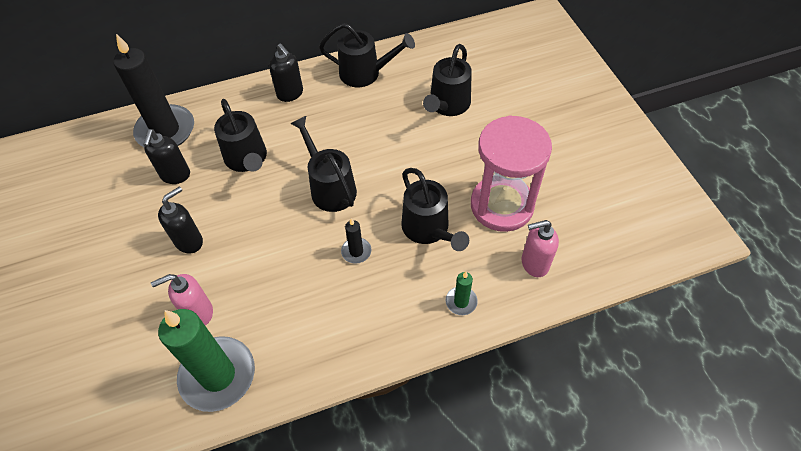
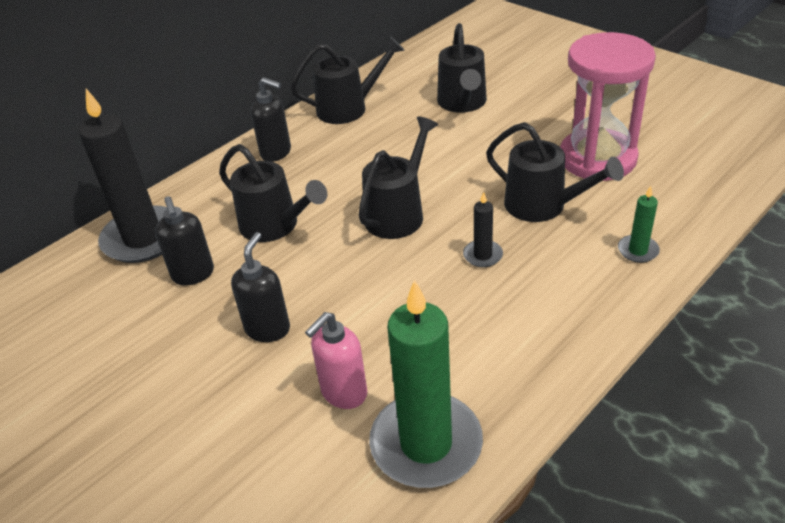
camera: 25 degrees left, 15 degrees down
black watering can [290,116,357,212] -> black watering can turned 90 degrees clockwise [358,117,438,239]
pink soap dispenser [522,220,559,277] -> none

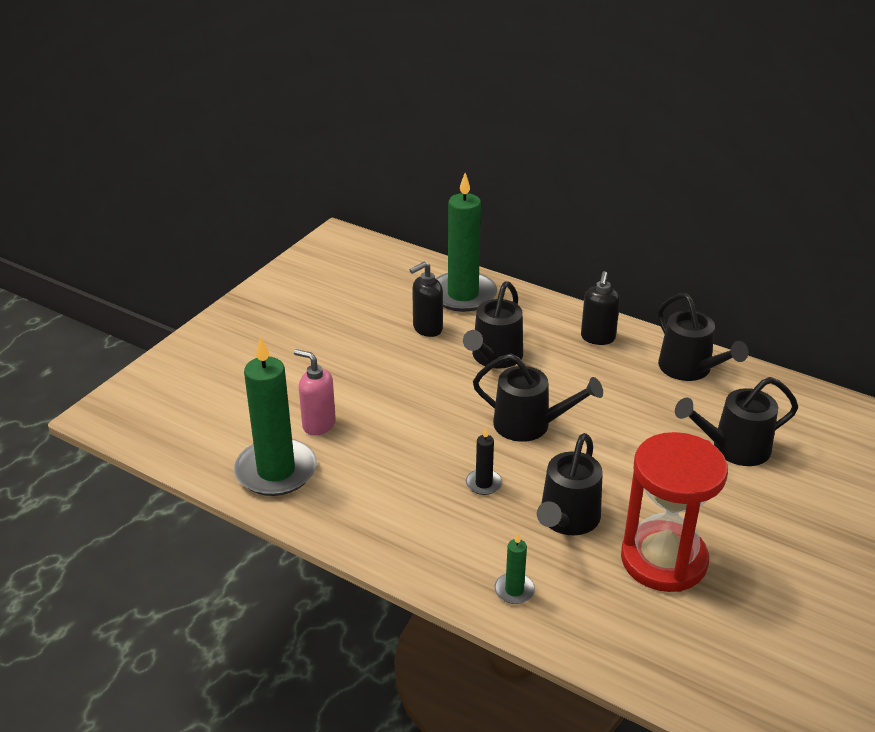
camera: 75 degrees right, 5 degrees down
black candle [79,89,167,263] -> green candle [436,173,497,312]
black soap dispenser [231,232,290,342] -> none
pink hourglass [560,32,656,181] -> red hourglass [621,432,728,592]

